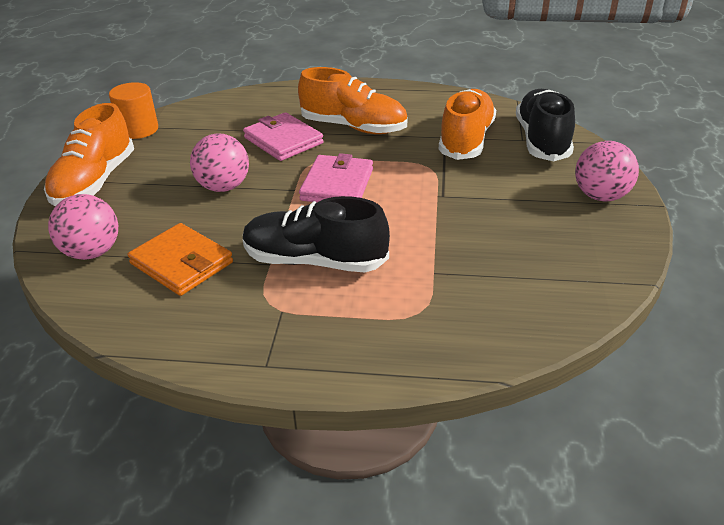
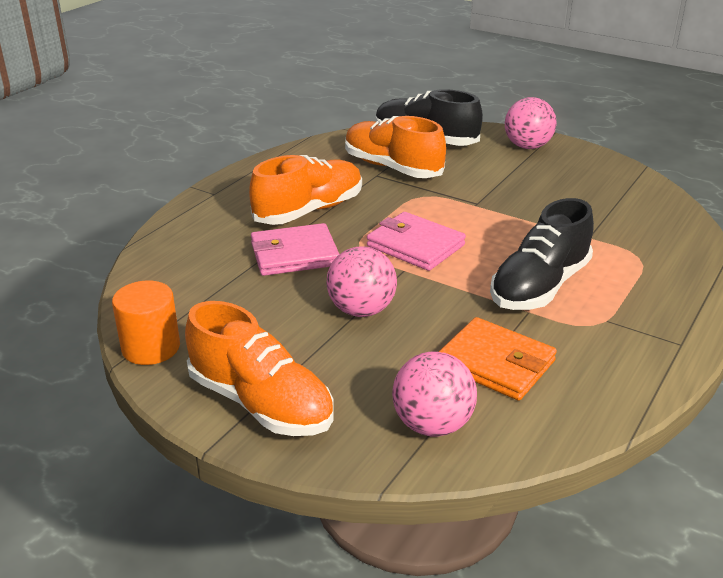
camera: 65 degrees left, 5 degrees down
orange wallet [128,223,233,296] -> orange wallet turned 60 degrees clockwise [439,317,557,401]

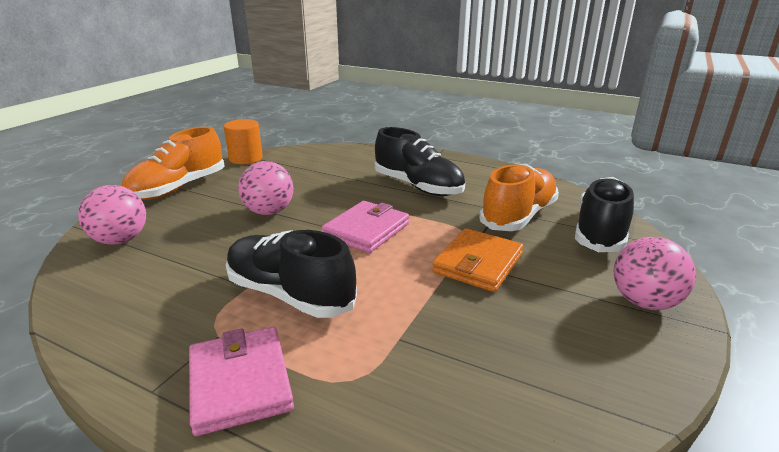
camera: 85 degrees right, 5 degrees down
orange shoe [249,155,362,225] -> black shoe [374,127,465,196]
pink wallet [251,223,339,276] -> pink wallet moved to [189,327,294,436]
orange wallet [439,317,557,401] -> orange wallet moved to [432,228,523,292]

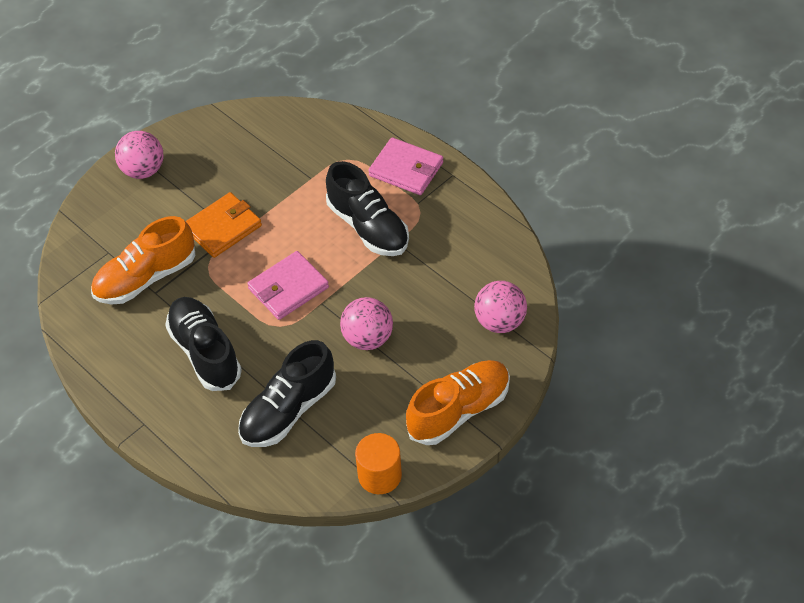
camera: 160 degrees left, 25 degrees up
pink wallet [189,327,294,436] -> pink wallet turned 60 degrees counterclockwise [368,137,443,195]
black shoe [575,177,634,252] -> black shoe moved to [238,340,336,447]

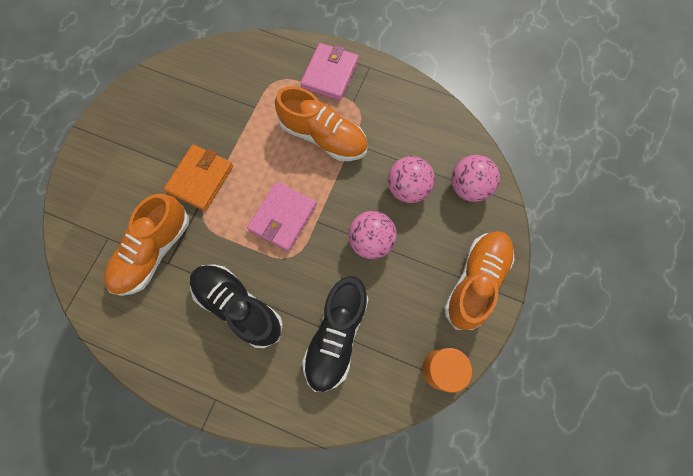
camera: 25 degrees left, 20 degrees up
pink ball [115,131,163,179] -> pink ball moved to [388,156,435,203]
black shoe [326,161,409,256] -> orange shoe [275,86,368,161]
pink wallet [368,137,443,195] -> pink wallet turned 75 degrees counterclockwise [300,43,359,101]

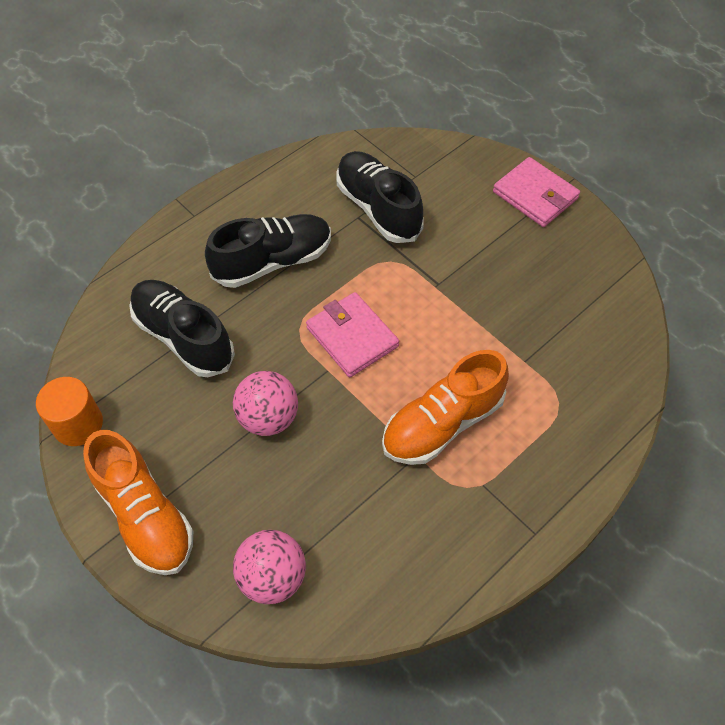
camera: 115 degrees right, 15 degrees down
orange shoe [104,194,189,296] -> black shoe [337,151,424,243]
orange wallet [164,145,233,211] -> none
pink wallet [300,43,359,101] -> pink wallet moved to [493,157,580,227]
pink ball [388,156,435,203] -> none

